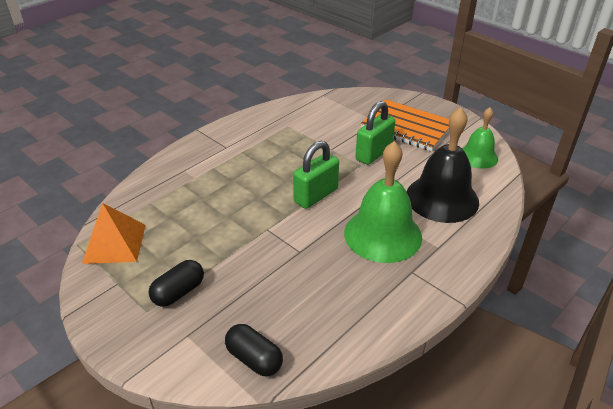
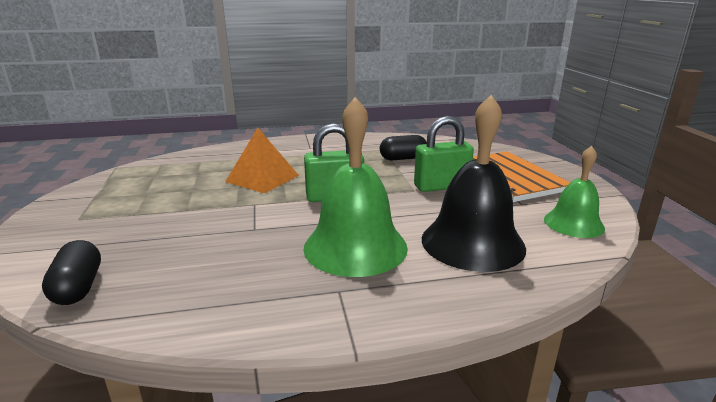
camera: 35 degrees right, 15 degrees down
orange pyramid [82,203,146,264] -> orange pyramid moved to [225,128,299,194]
black capsule [149,260,204,307] -> black capsule moved to [380,135,427,160]

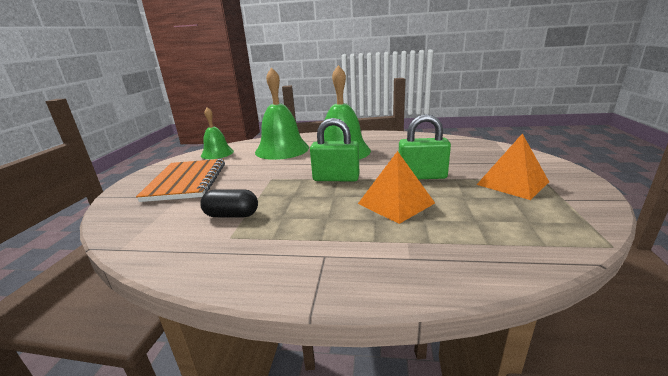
camera: 160 degrees left, 0 degrees up
black capsule [42,240,101,305] -> none
green padlock [414,116,474,192] -> green padlock moved to [399,114,451,179]
black bell [422,95,526,272] -> green bell [255,67,309,160]
none -> orange pyramid [476,133,549,200]

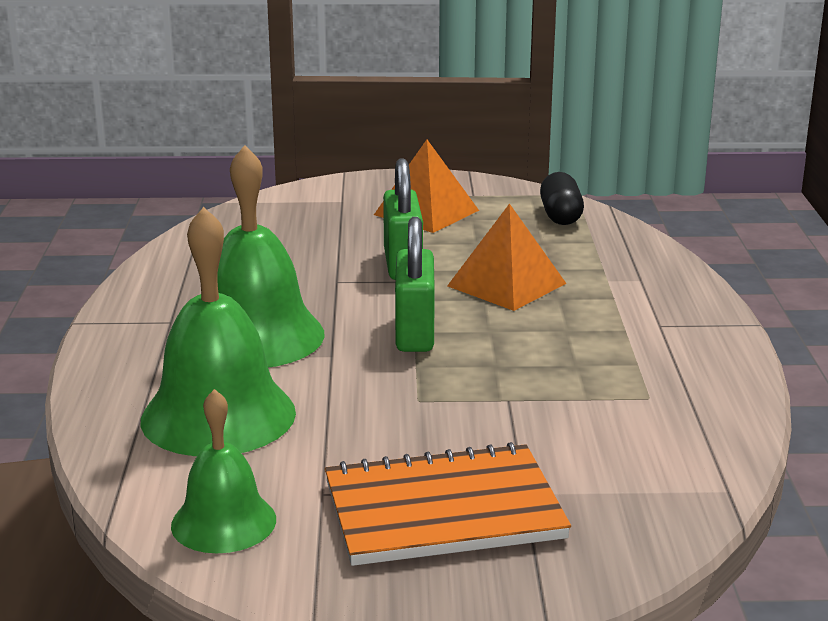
camera: 100 degrees left, 0 degrees up
black capsule [200,189,258,218] -> black capsule moved to [540,172,584,225]

